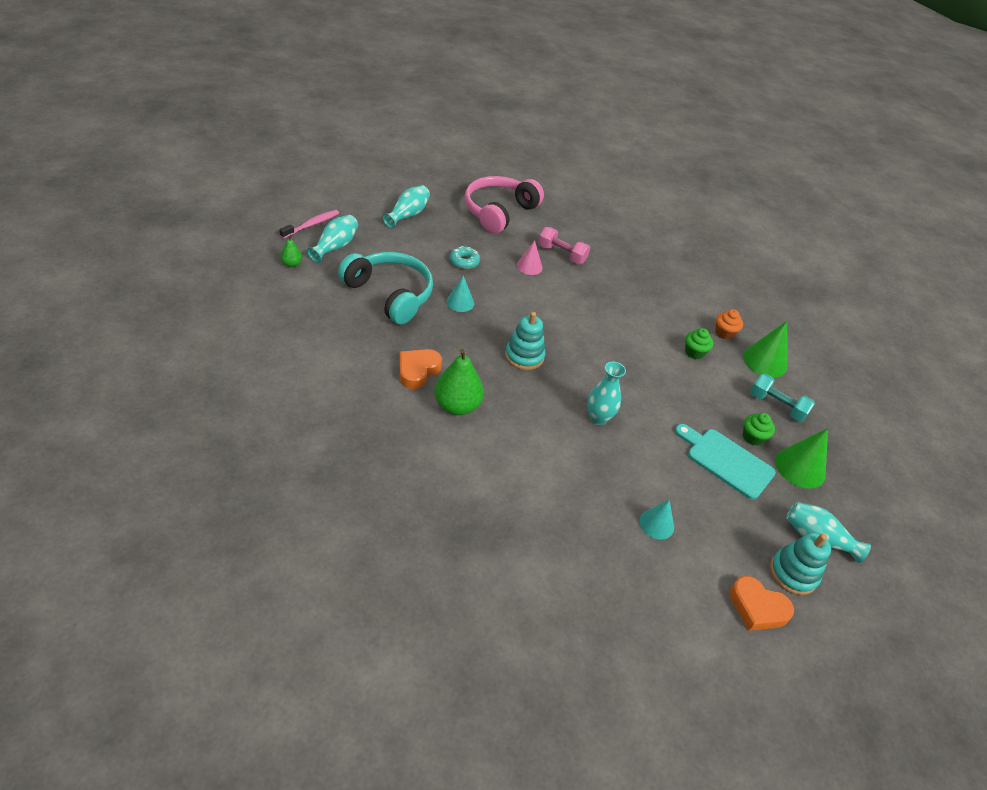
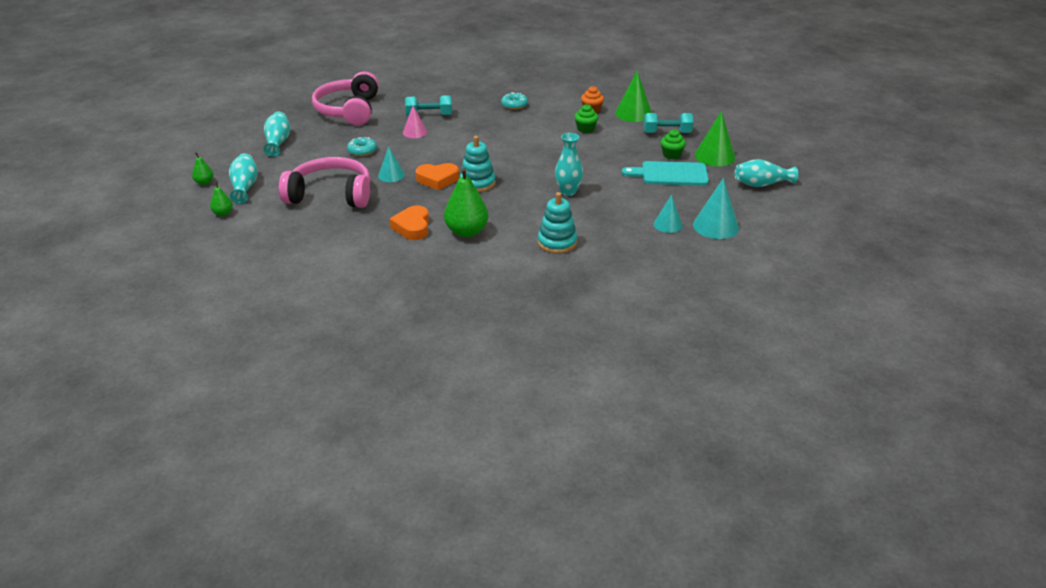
camera: 30 degrees left, 10 degrees down
pink toothbrush [279,210,339,239] -> green pear [192,152,213,185]
turquoise headphones [338,252,433,324] -> pink headphones [279,157,370,208]
pink dumbbell [538,227,590,264] -> turquoise dumbbell [405,95,452,116]
orange heart [730,576,794,631] -> orange heart moved to [415,163,459,190]
turquoise stacking toy [770,532,831,595] -> turquoise stacking toy moved to [538,192,577,254]
none -> turquoise donut [501,92,528,110]
none -> turquoise cone [693,178,739,239]

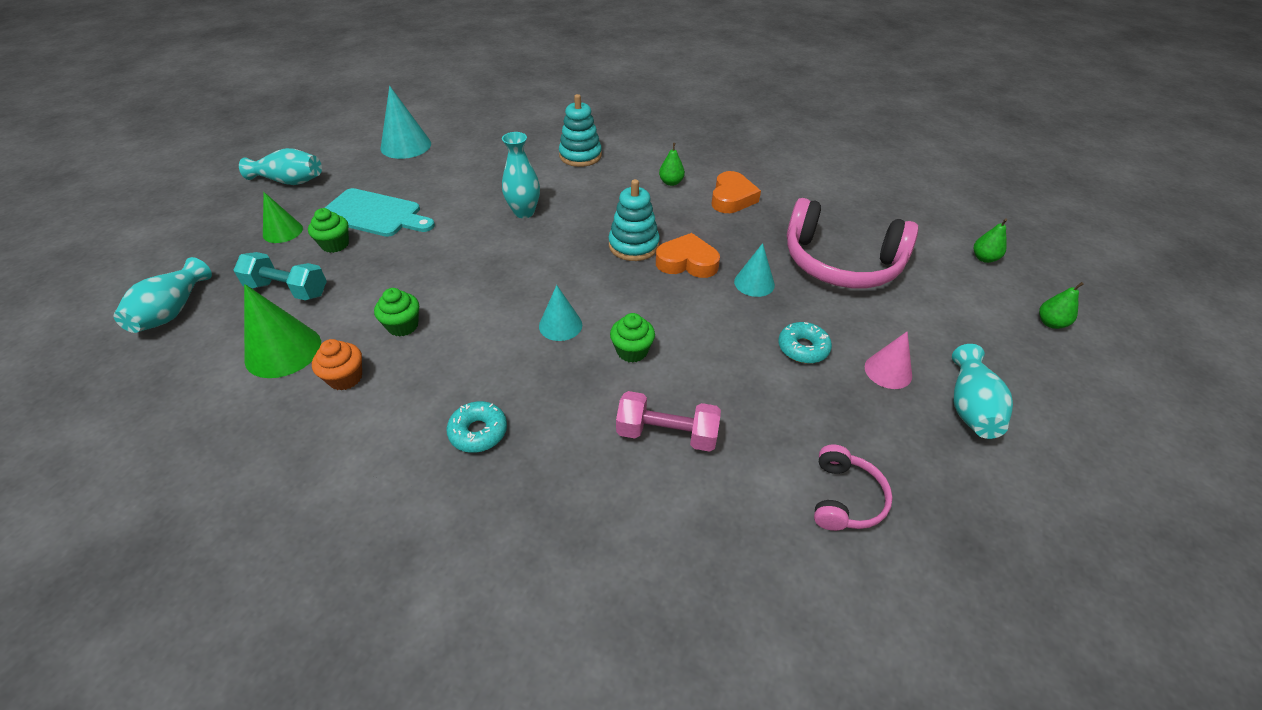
camera: 165 degrees left, 10 degrees up
turquoise vase [229,153,258,204] -> turquoise vase moved to [113,257,212,333]
pink headphones [312,71,379,126] -> pink headphones [814,445,893,531], size x0.49
pink cone [403,106,427,138] -> pink cone moved to [865,331,912,389]
turquoise dumbbell [405,95,452,116] -> pink dumbbell [616,391,721,452]
green pear [444,168,488,237] -> green pear [659,143,685,186], size x0.50
turquoise cone [654,194,683,233] -> turquoise cone moved to [539,285,582,341]
green cone [695,111,735,166] -> green cone [263,192,303,243], size x0.64
none -> green cupcake [610,313,655,363]

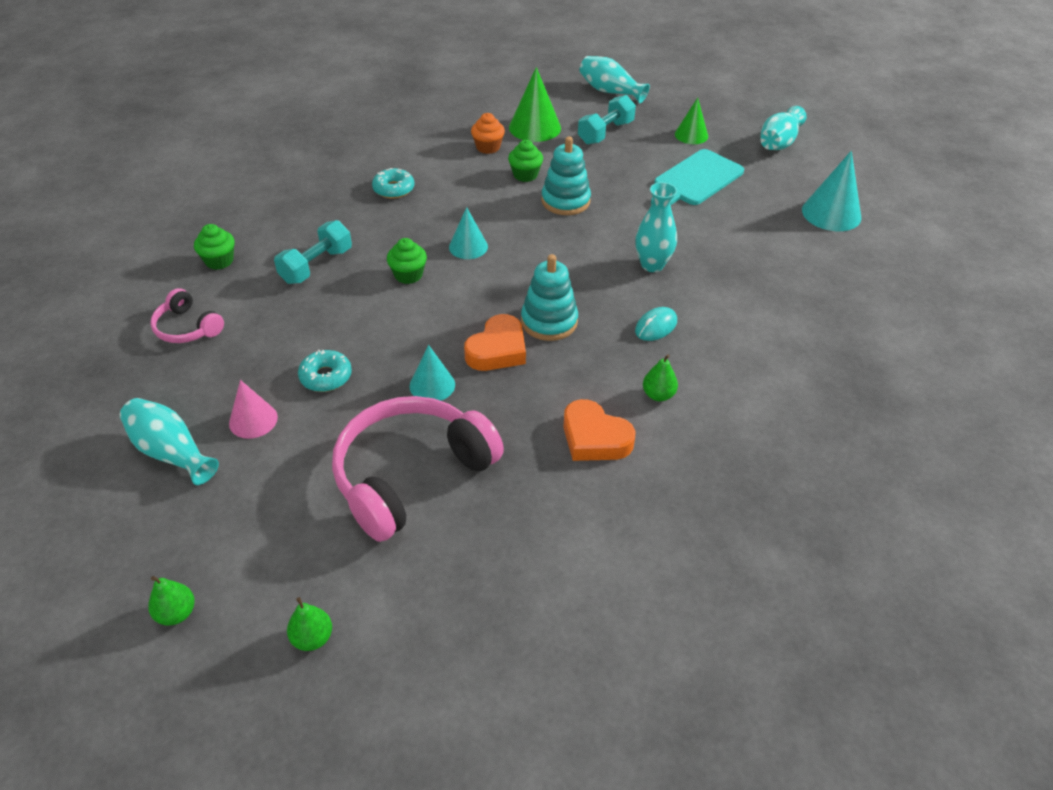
camera: 115 degrees right, 0 degrees up
green cupcake [308,208,349,253] -> green cupcake moved to [194,224,235,270]
turquoise stacking toy [559,94,602,167] -> turquoise stacking toy moved to [541,136,591,215]
pink dumbbell [616,391,721,452] -> turquoise dumbbell [274,220,352,284]
none -> turquoise mouse [635,307,677,341]

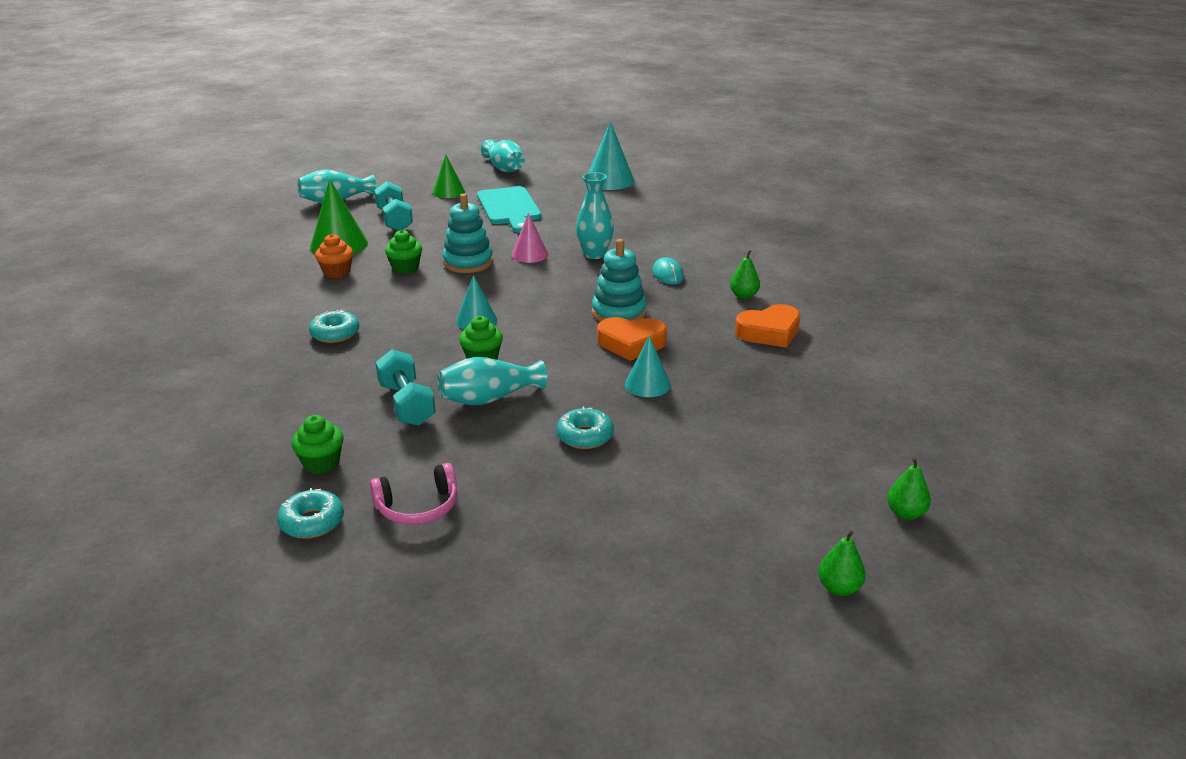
camera: 60 degrees left, 15 degrees down
turquoise vase [119,398,219,485] -> turquoise vase moved to [437,357,547,405]
pink cone [229,380,278,439] -> pink cone moved to [512,213,548,263]
pink headphones [332,396,504,542] -> none
orange heart [464,314,526,371] -> orange heart turned 120 degrees clockwise [597,317,667,361]
none -> turquoise donut [277,488,344,539]

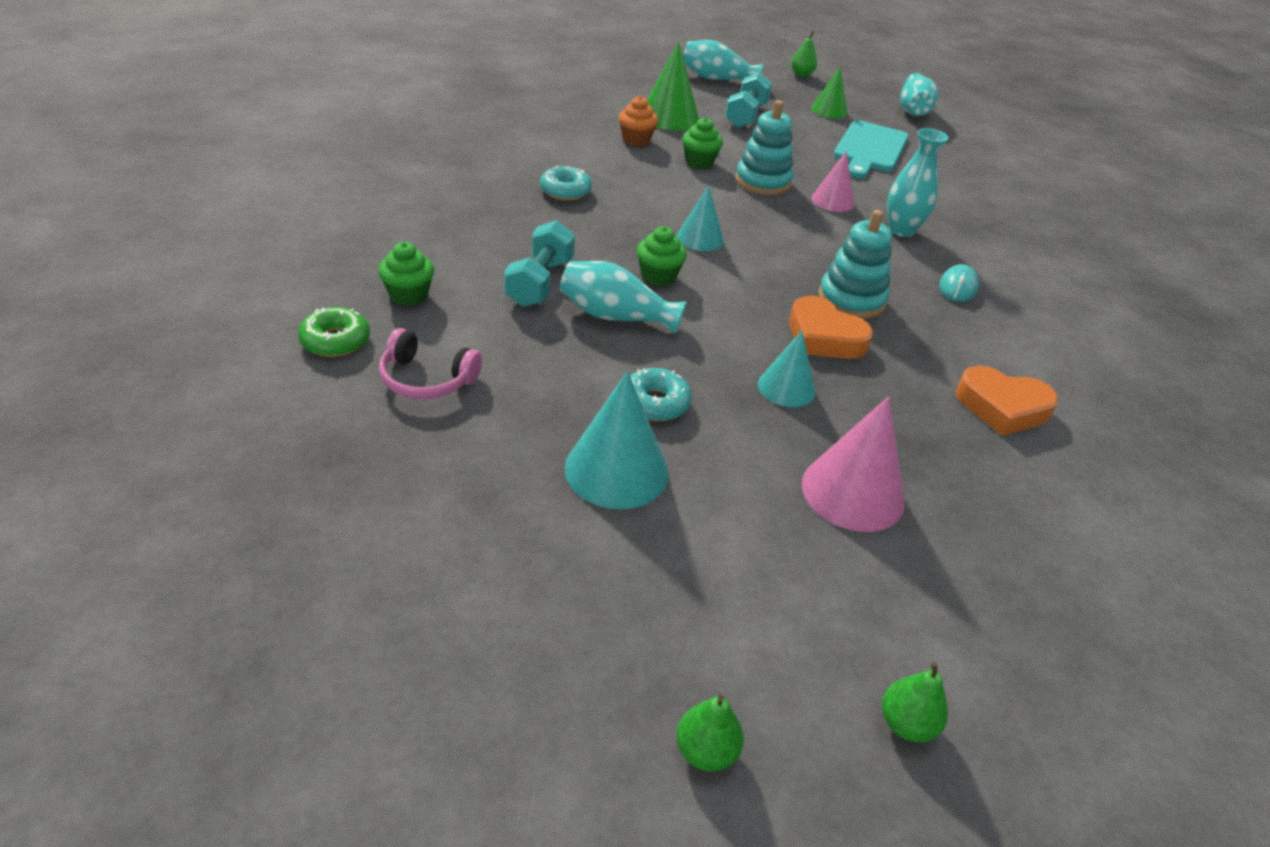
camera: 35 degrees right, 10 degrees up
turquoise donut [277,488,344,539] -> green donut [298,307,370,357]
turquoise cone [588,121,634,190] -> turquoise cone moved to [565,371,668,509]
green pear [730,250,760,299] -> green pear moved to [791,31,817,77]
none -> pink cone [802,396,905,532]

